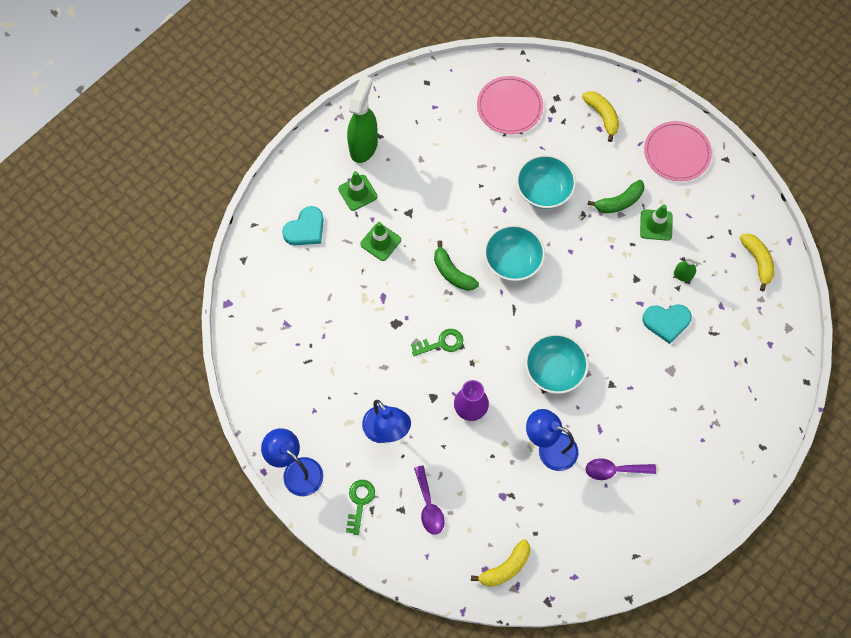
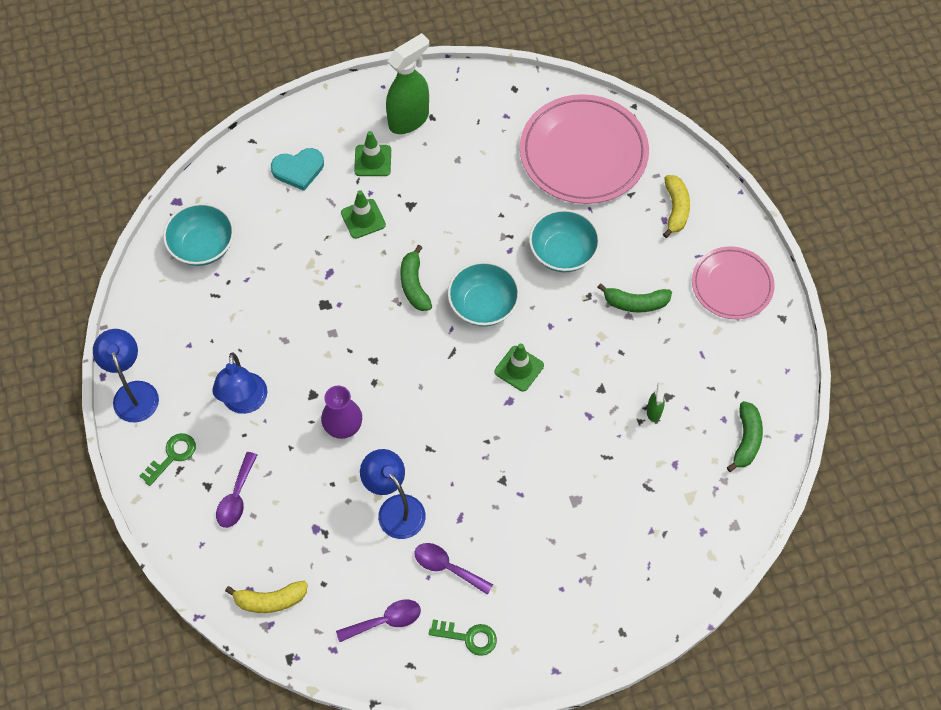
camera: 30 degrees right, 5 degrees down
green key [411,329,463,356] -> green key moved to [429,619,497,656]
pink plate [477,76,543,134] -> pink plate [520,94,649,204], size x1.64
turquoise bowl [525,334,589,394] -> turquoise bowl moved to [163,203,234,266]
green traffic cone [640,204,673,241] -> green traffic cone moved to [495,344,544,391]
turquoise heart [642,304,692,344] -> none
green spray bottle [674,254,704,282] -> green spray bottle turned 45 degrees clockwise [647,382,665,422]
yellow banana [740,234,775,291] -> green banana [727,401,763,472]
none -> purple spoon [336,600,421,642]

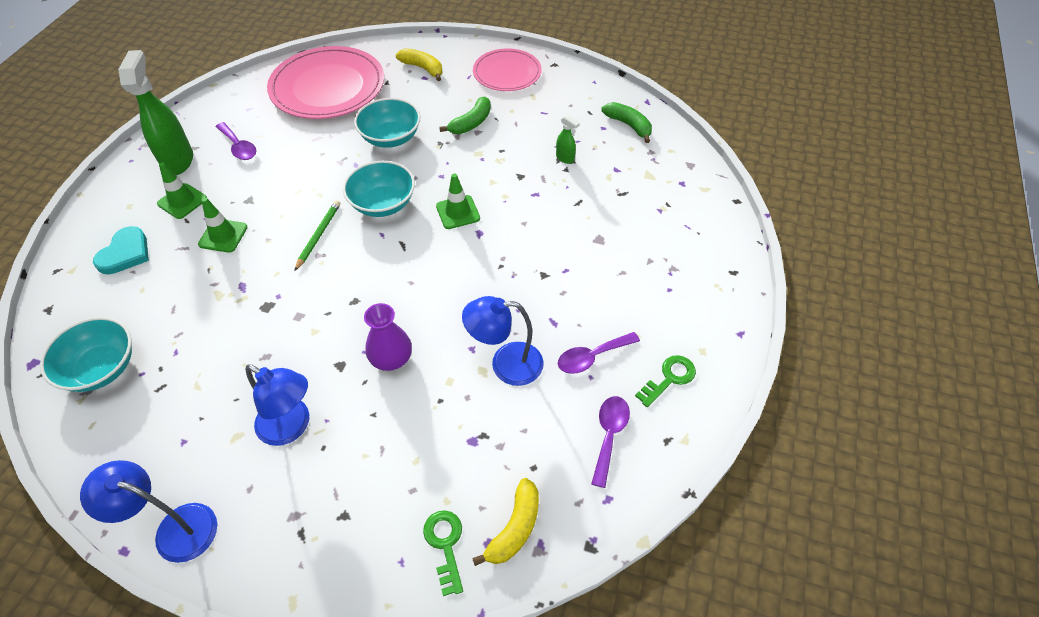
camera: 55 degrees left, 10 degrees down
green key [139,433,196,486] -> green key moved to [423,510,463,596]
purple spoon [216,452,257,528] -> purple spoon moved to [215,122,256,160]
green banana [400,245,432,311] -> green pencil [294,200,340,271]

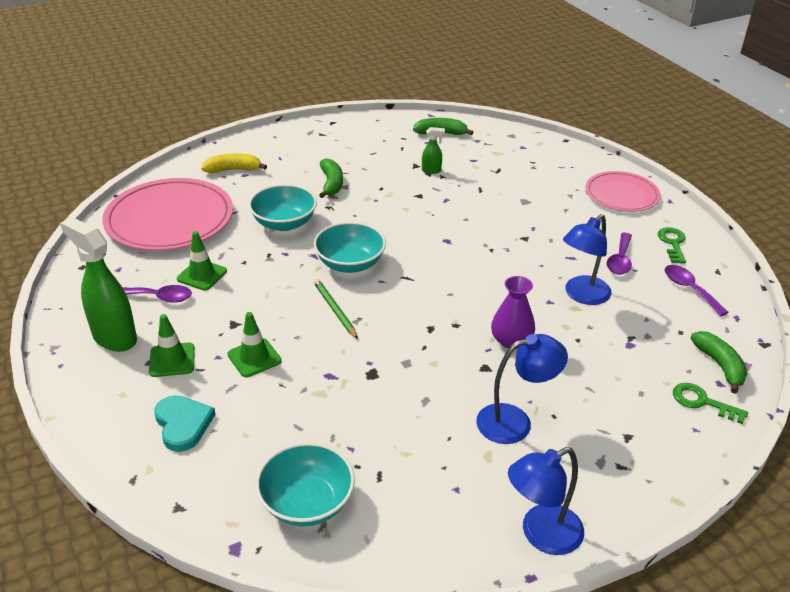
camera: 45 degrees left, 15 degrees down
green traffic cone [436,173,480,229] -> green traffic cone moved to [177,231,227,291]
yellow banana [472,478,539,566] -> green banana [691,331,748,394]
pink plate [473,48,542,91] -> pink plate moved to [586,171,661,212]

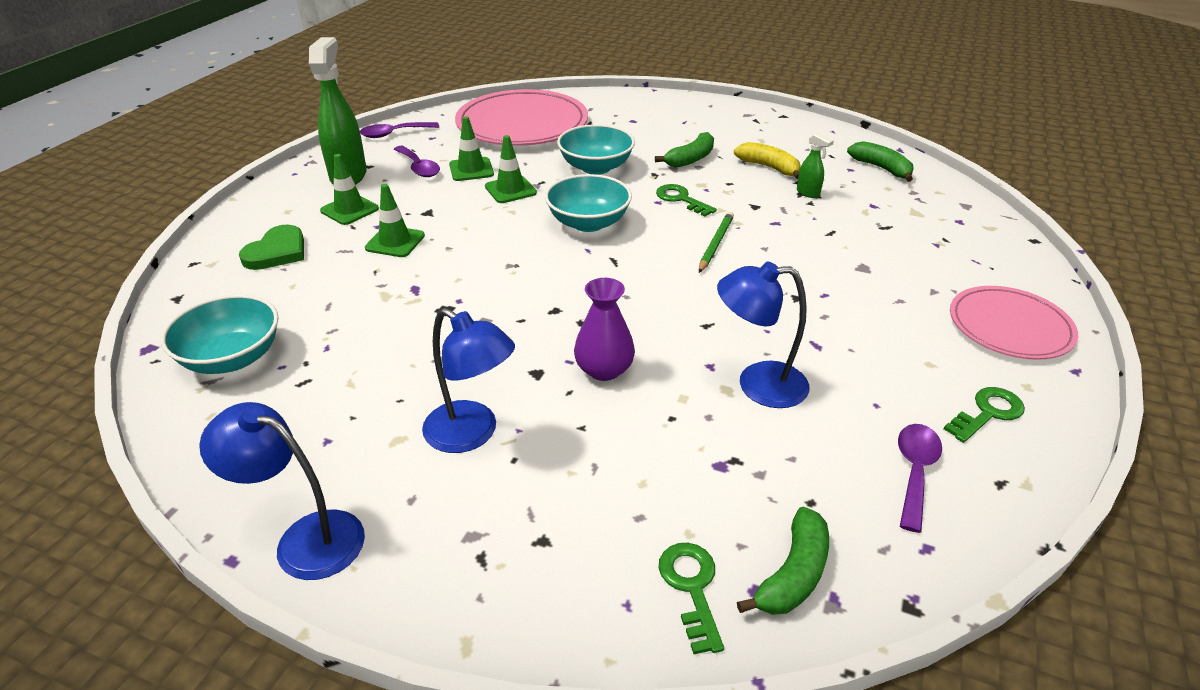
camera: 50 degrees right, 0 degrees up
turquoise heart [154,395,216,452] -> green heart [239,225,304,270]
yellow banana [201,153,267,173] -> yellow banana moved to [734,142,801,179]
green pencil [313,279,358,339] -> green pencil moved to [699,212,734,273]
purple spoon [607,233,632,275] -> purple spoon moved to [360,122,439,138]
none -> green traffic cone [485,135,537,203]
none -> green key [656,184,717,217]

